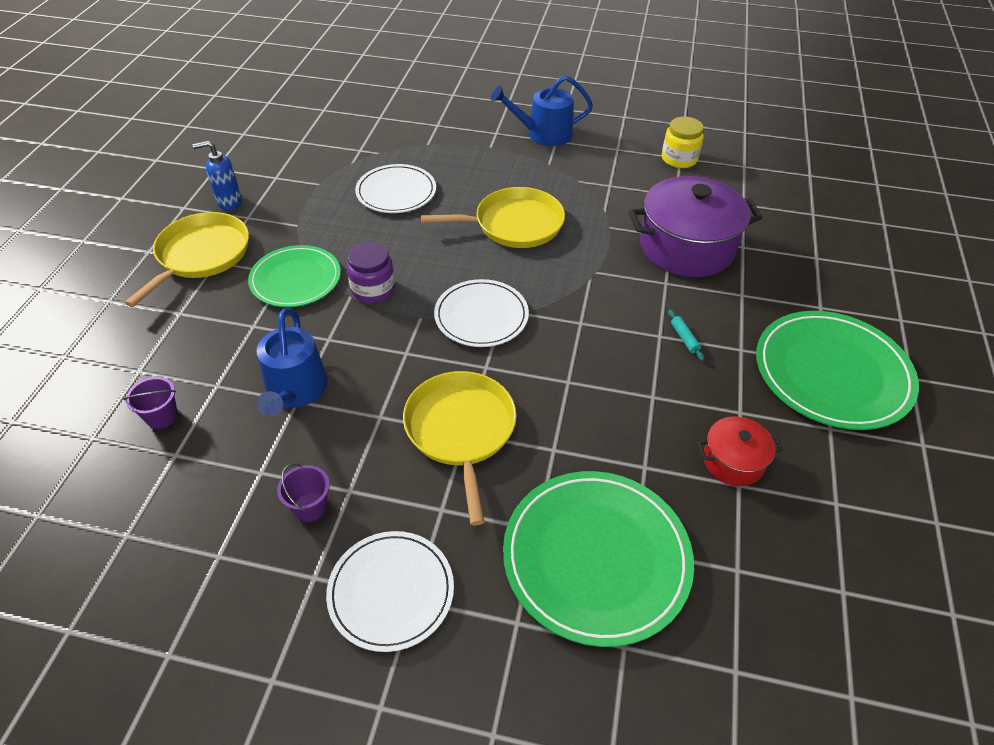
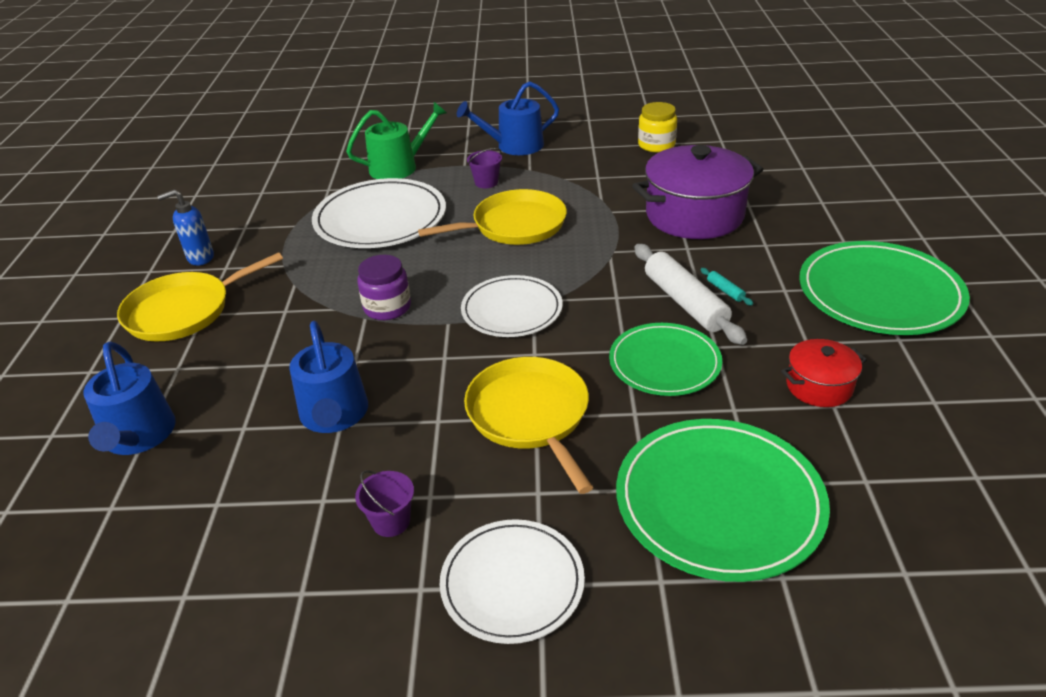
camera: 10 degrees left, 10 degrees down
purple bucket [124,377,178,429] -> purple bucket moved to [467,148,502,188]
yellow pan [125,212,249,307] -> yellow pan turned 135 degrees counterclockwise [117,252,283,341]
green plate [248,245,341,307] -> green plate moved to [609,323,722,396]
white plate [355,164,436,213] -> white plate [312,178,446,248], size x1.55
none -> blue watering can [83,341,176,455]
none -> green watering can [346,102,447,179]
none -> white rolling pin [634,244,747,345]

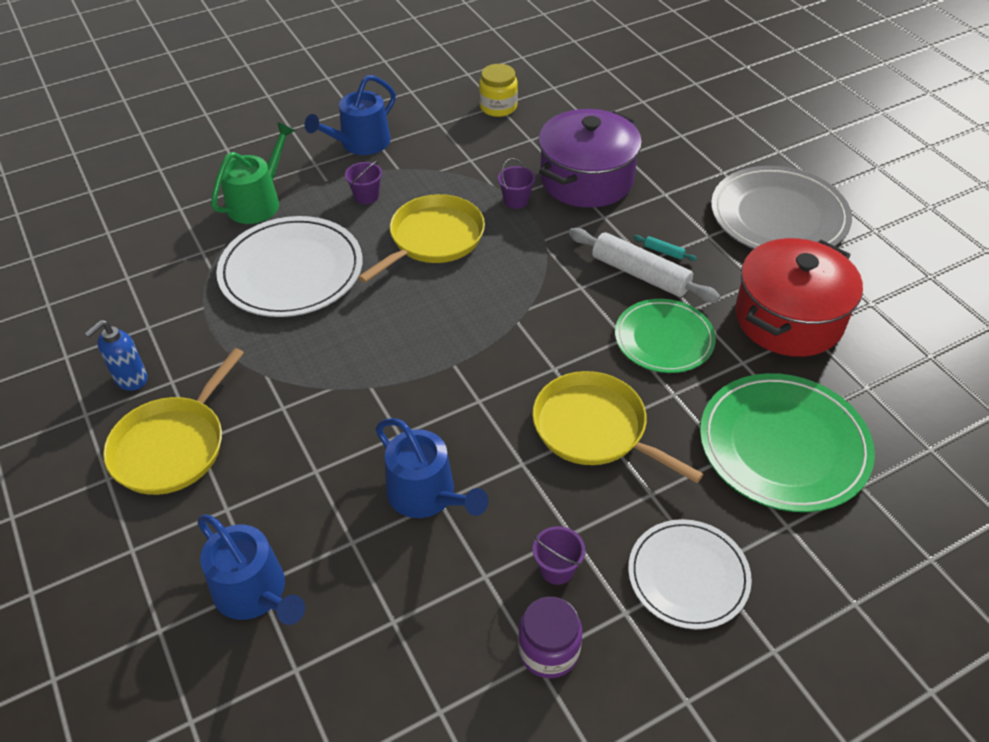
camera: 30 degrees left, 10 degrees up
purple jar [357,255,411,320] -> purple jar moved to [518,597,582,678]
white plate [461,275,563,337] -> none
red pot [781,339,867,407] -> red pot [735,238,863,357], size x1.98
green plate [799,241,970,335] -> grey plate [711,166,852,249]
none -> purple bucket [498,158,535,209]

